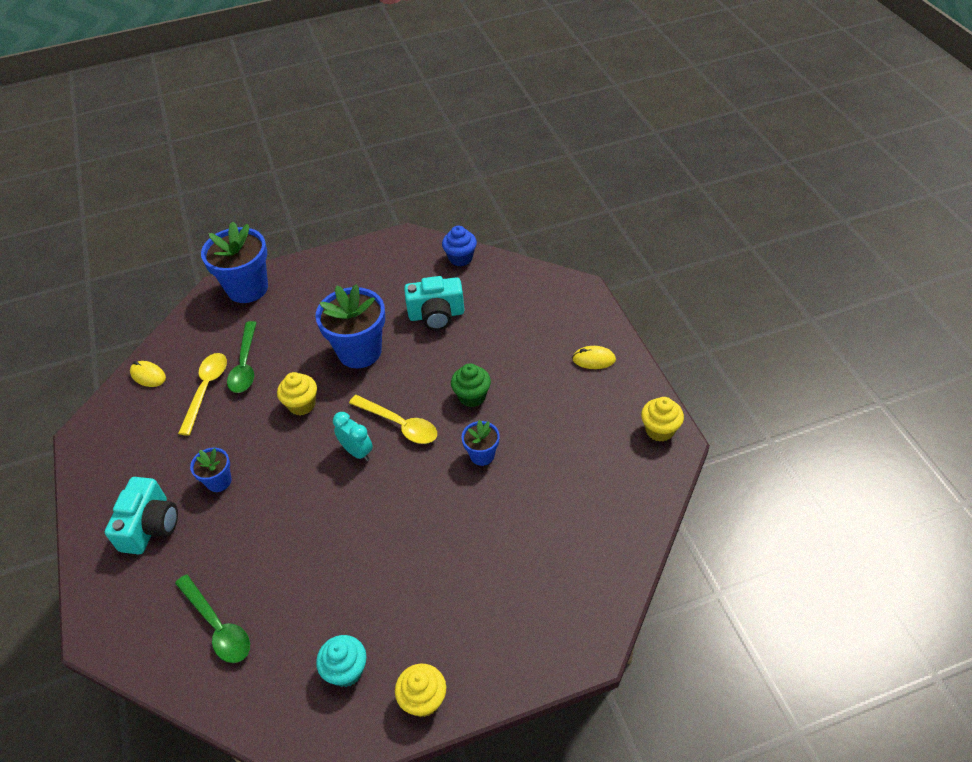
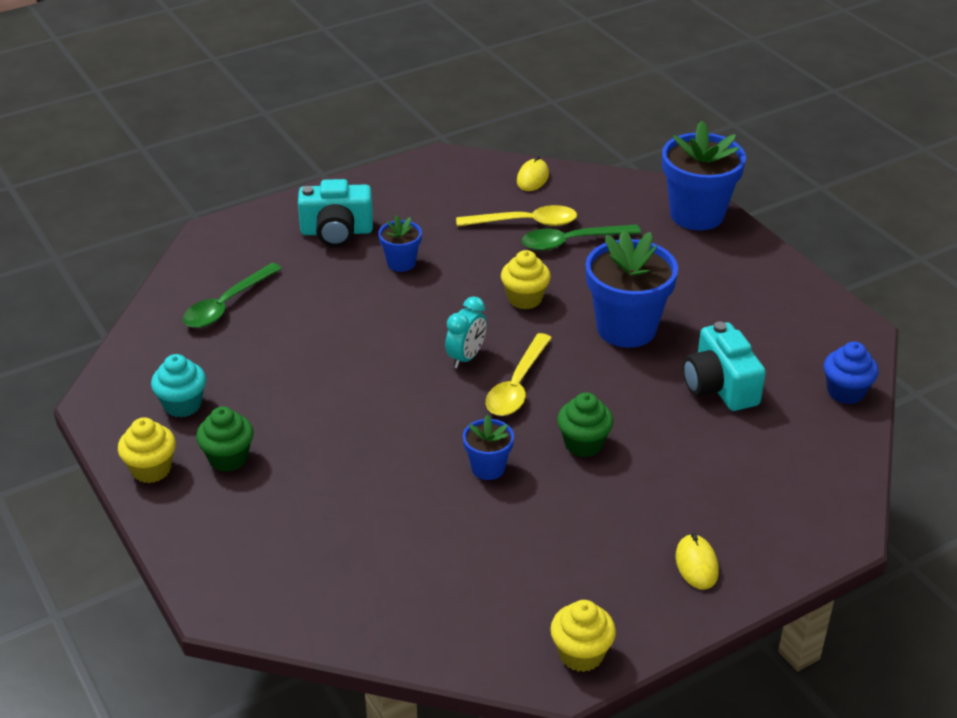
camera: 75 degrees right, 10 degrees down
none -> green cupcake [196,407,254,472]

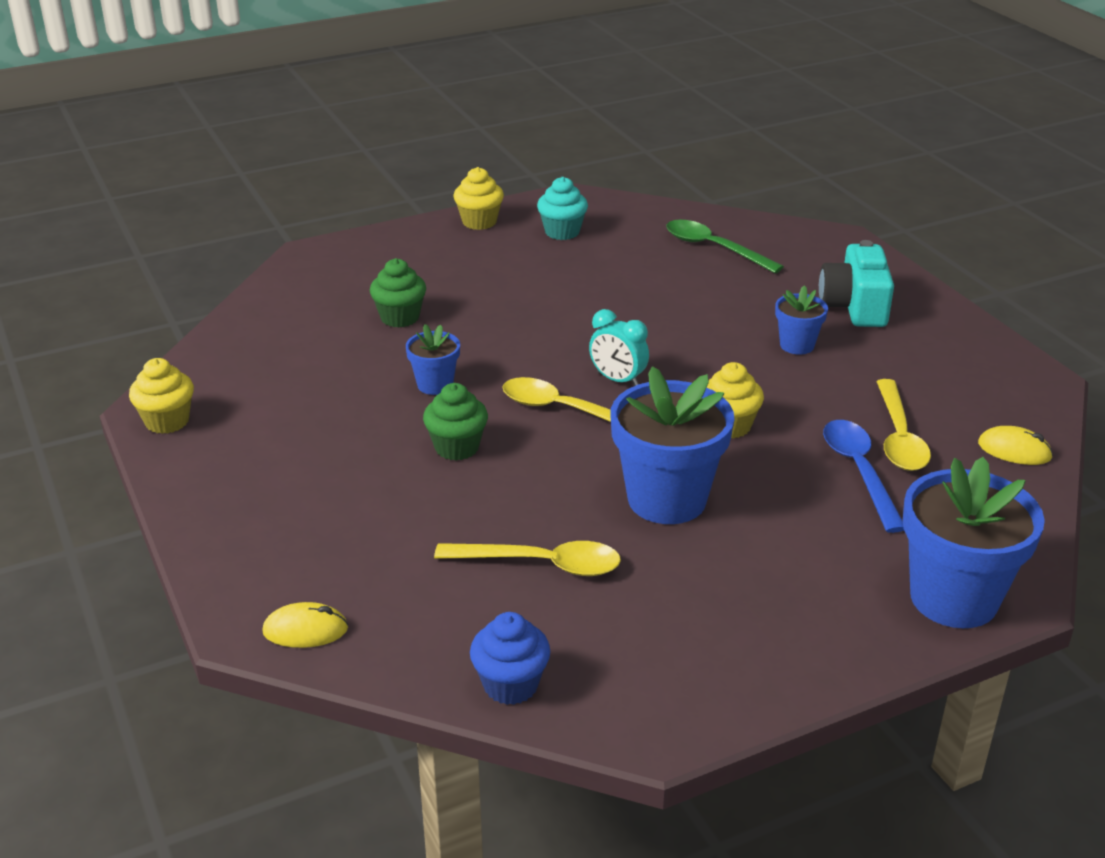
camera: 95 degrees right, 5 degrees down
green cupcake [196,407,254,472] -> green cupcake moved to [370,258,426,328]
green spoon [522,224,641,251] -> blue spoon [823,420,904,533]
yellow mouse [676,533,719,590] -> yellow mouse moved to [262,602,348,648]
turquoise camera [683,322,766,411] -> yellow spoon [434,541,621,576]

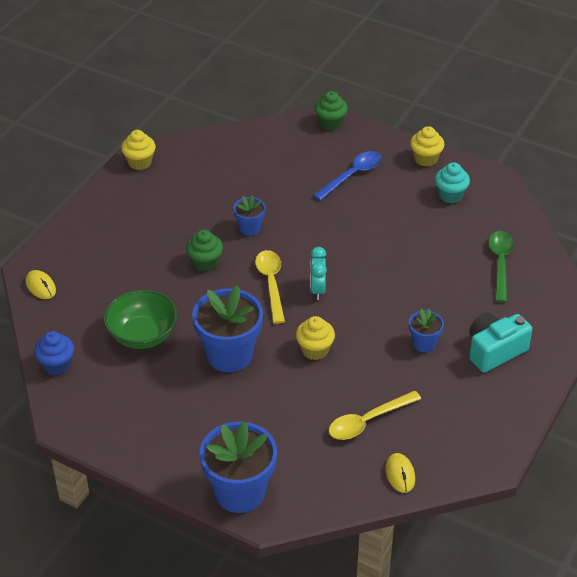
camera: 55 degrees right, 10 degrees up
green cupcake [370,258,426,328] -> green cupcake moved to [315,91,348,130]
yellow spoon [434,541,621,576] -> green bowl [104,290,178,349]
blue spoon [823,420,904,533] -> blue spoon moved to [313,151,382,201]

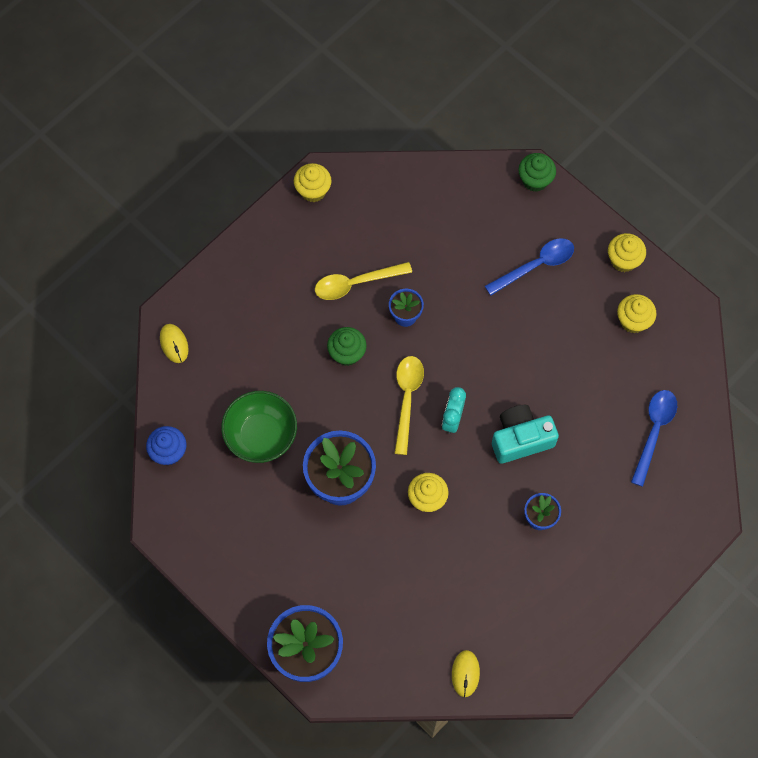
camera: 15 degrees right, 25 degrees up
yellow spoon [329,391,421,440] -> yellow spoon moved to [315,262,412,300]
turquoise cupcake [435,162,470,203] -> yellow cupcake [617,294,656,333]
turquoise camera [469,313,532,373] -> turquoise camera moved to [492,405,559,464]
green spoon [488,231,514,303] -> blue spoon [631,390,677,487]

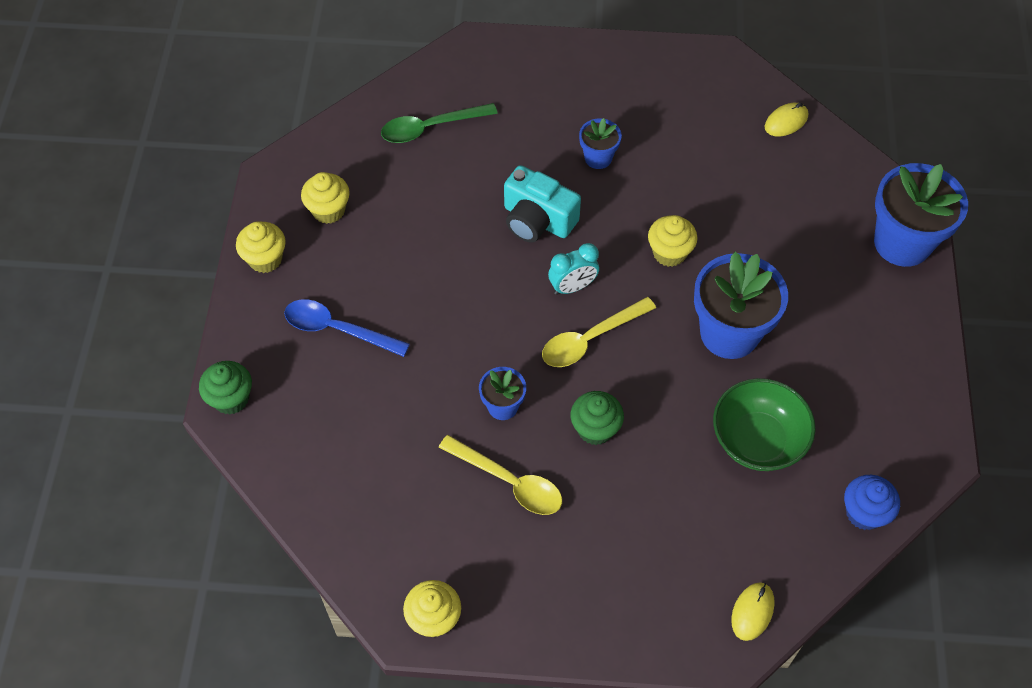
camera: 130 degrees left, 10 degrees down
blue spoon [631,390,677,487] -> green spoon [381,103,498,143]

